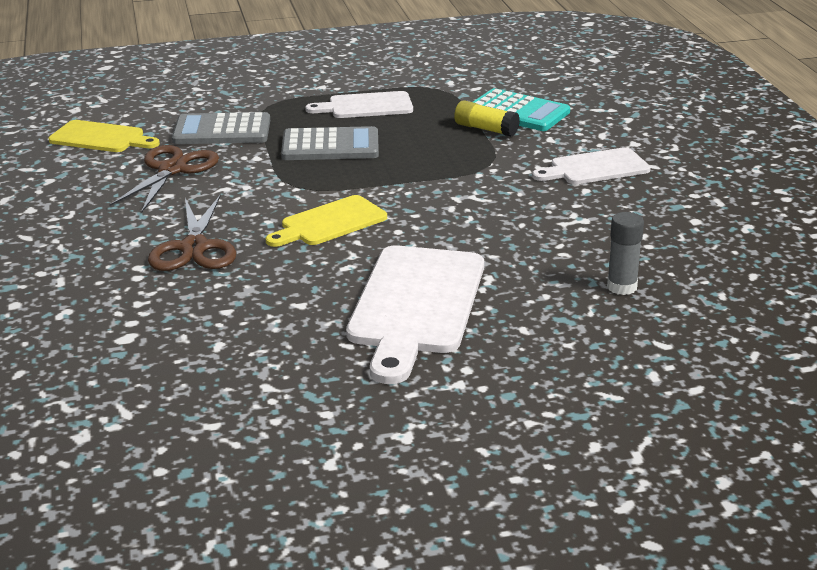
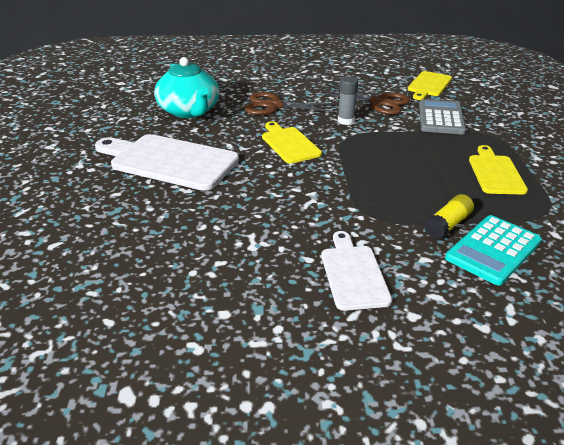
camera: 100 degrees right, 5 degrees up
grey calculator [281,126,379,160] -> none
white cutting board [305,91,413,118] -> yellow cutting board [469,145,528,194]
grey glue stick [607,212,644,295] -> grey glue stick moved to [338,76,358,125]
none -> turquoise teapot [154,57,220,118]

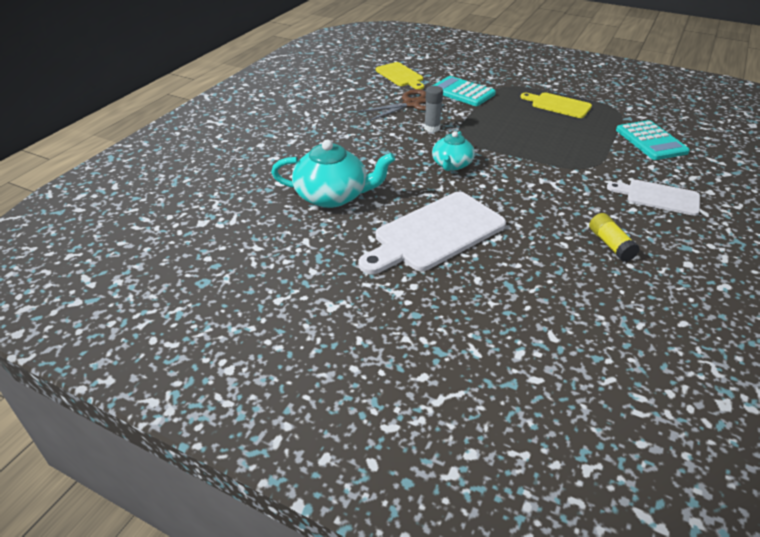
camera: 60 degrees left, 5 degrees up
brown scissors [245,92,335,115] -> none
yellow cutting board [262,121,322,164] -> turquoise teapot [432,131,475,171]
grey calculator [419,99,466,134] -> turquoise calculator [432,76,496,106]
yellow glue stick [424,194,474,239] -> yellow glue stick moved to [589,213,640,262]

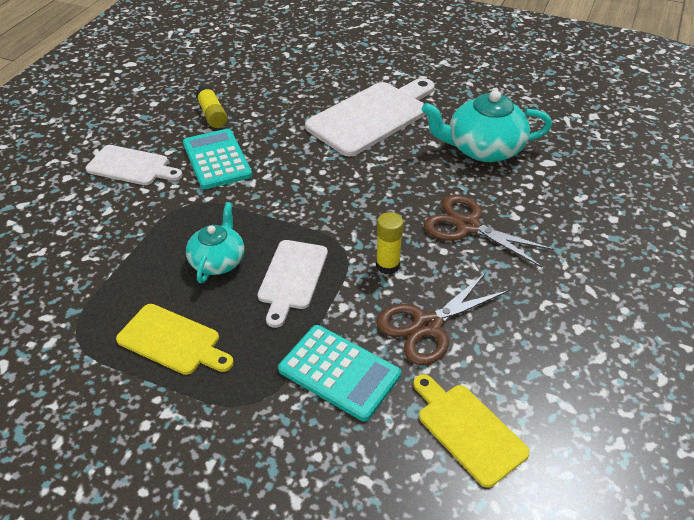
camera: 175 degrees right, 5 degrees up
grey glue stick [424,86,443,132] -> yellow glue stick [376,212,404,274]
turquoise teapot [432,131,475,171] -> turquoise teapot moved to [186,202,244,283]
turquoise calculator [616,120,690,160] -> turquoise calculator moved to [183,129,252,189]
none -> white cutting board [258,240,328,328]
none -> brown scissors [424,195,555,268]

